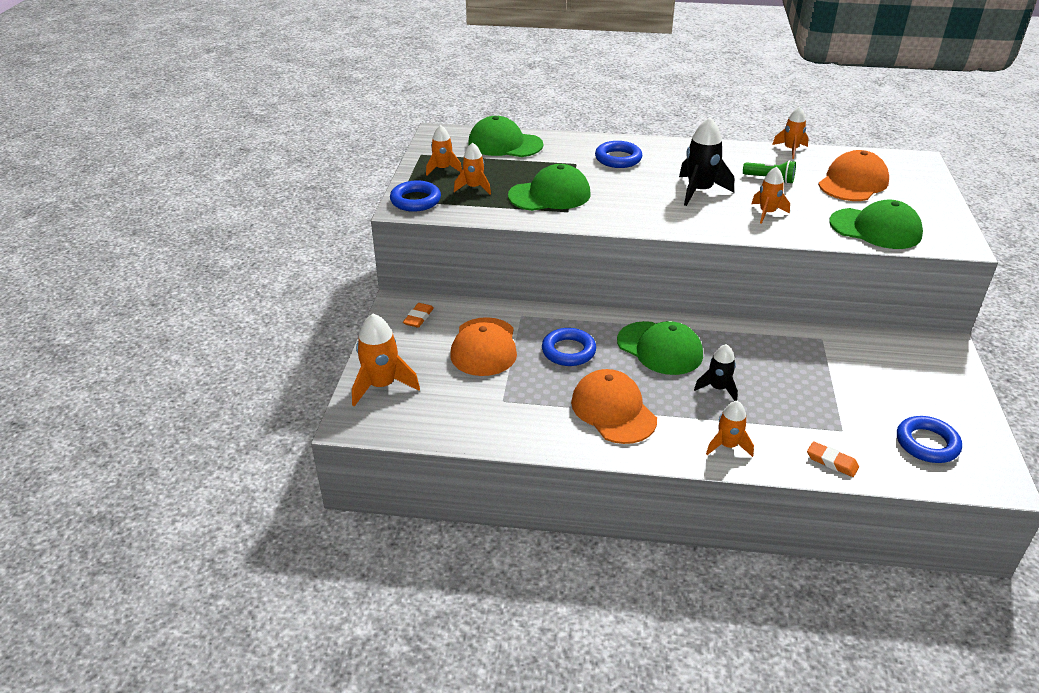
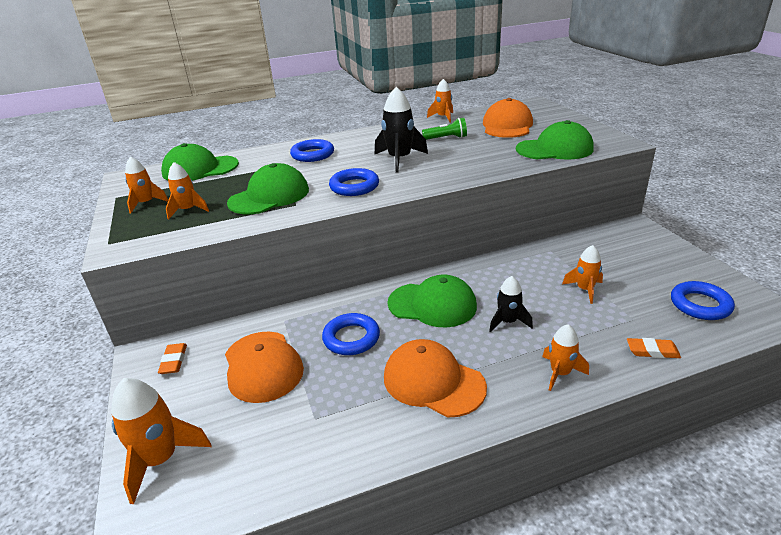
camera: 25 degrees left, 5 degrees down
blue ring [390,180,441,212] -> blue ring moved to [329,168,379,196]
orange rocket [751,167,790,224] -> orange rocket moved to [562,245,603,304]

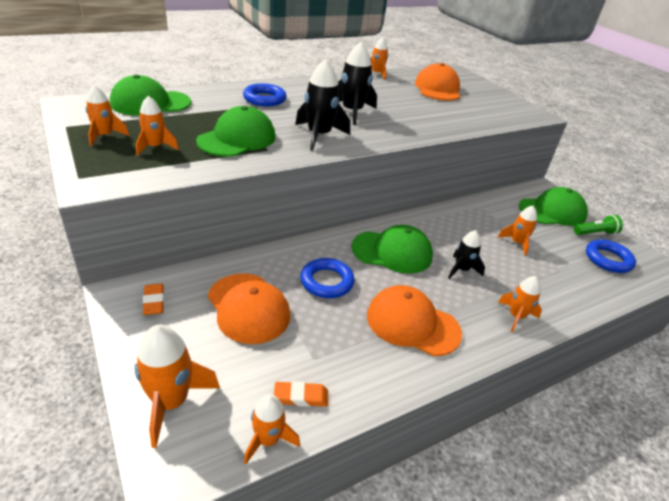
camera: 15 degrees left, 5 degrees up
blue ring [329,168,379,196] -> black rocket [295,59,350,151]
green flashlight [422,118,467,140] -> green flashlight moved to [574,215,623,235]
green cap [516,120,594,160] -> green cap moved to [519,187,588,226]
orange eraser [627,338,681,358] -> orange eraser moved to [274,381,328,407]
none -> orange rocket [244,394,300,464]

